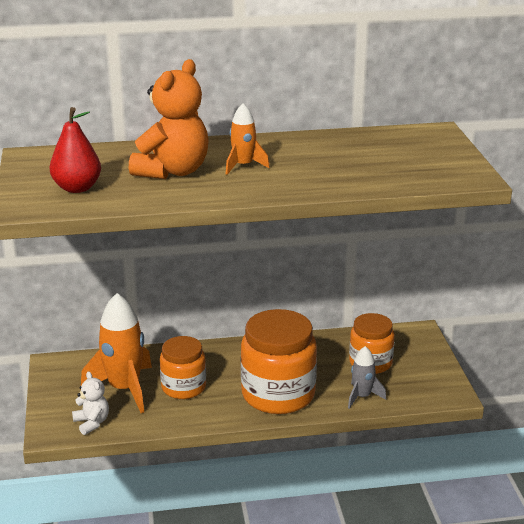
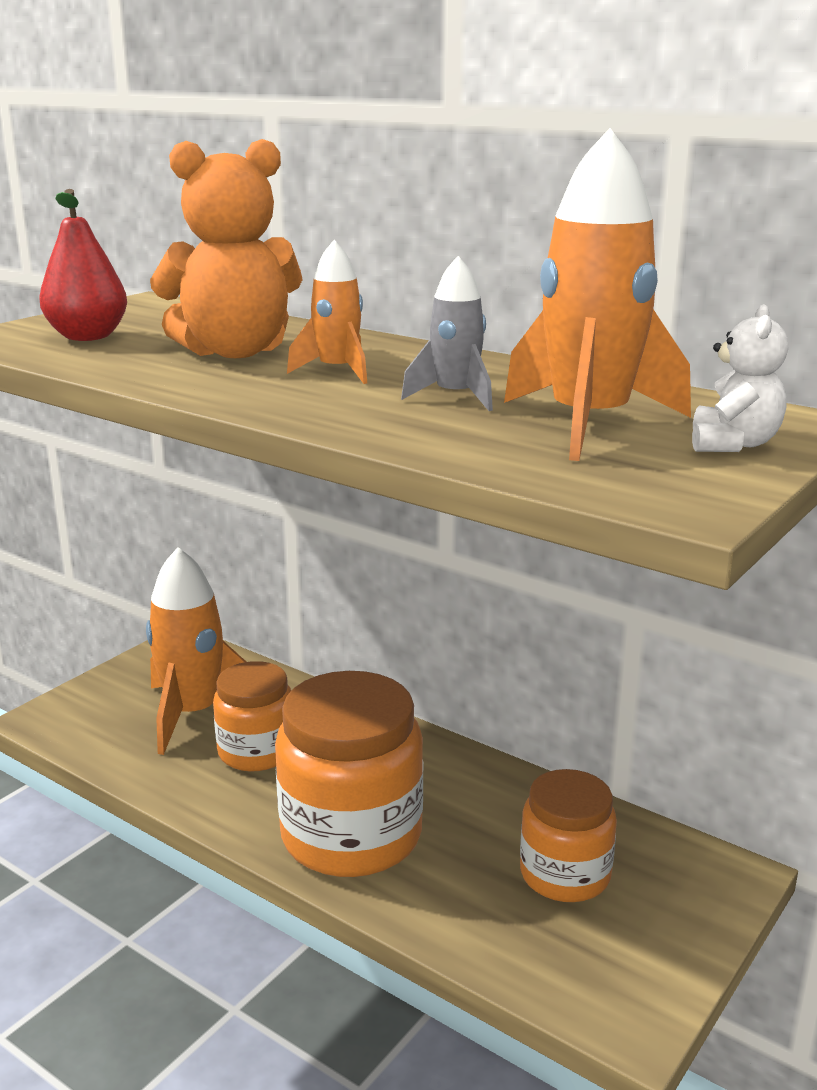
camera: 45 degrees right, 5 degrees down
white teddy bear [72,371,109,435] -> white teddy bear moved to [692,304,788,452]
grey rocket [348,346,386,409] -> grey rocket moved to [401,256,493,411]
none -> orange rocket [504,128,691,461]

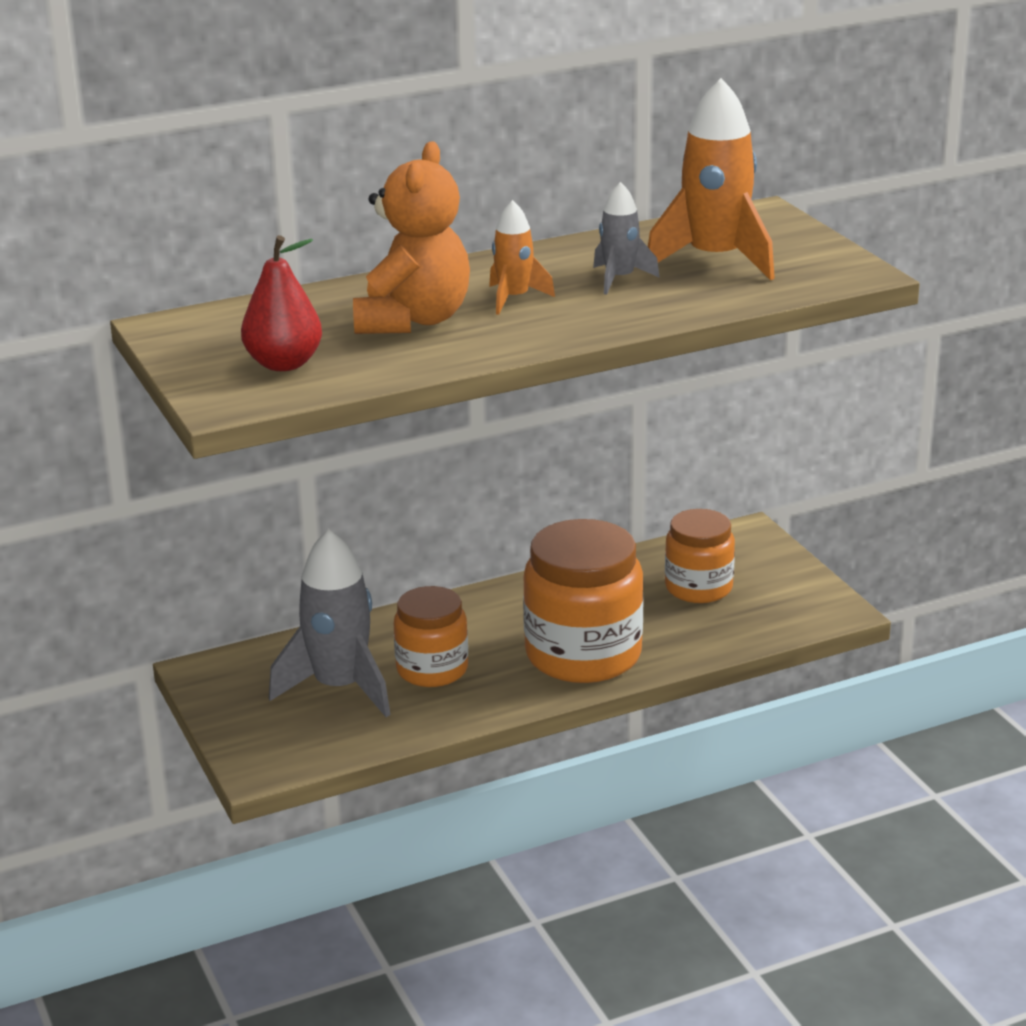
camera: 60 degrees left, 5 degrees up
orange rocket [146,547,246,755] -> grey rocket [269,529,391,717]
white teddy bear [692,304,788,452] -> none

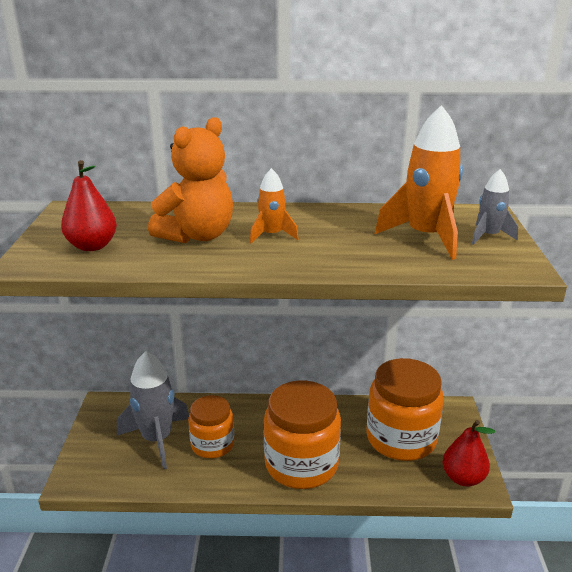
camera: 25 degrees right, 0 degrees up
grey rocket [593,182,660,295] -> grey rocket moved to [472,169,518,245]
orange jar [665,509,735,603] -> orange jar [367,358,444,461], size x1.63
none -> red pear [443,420,495,487]

